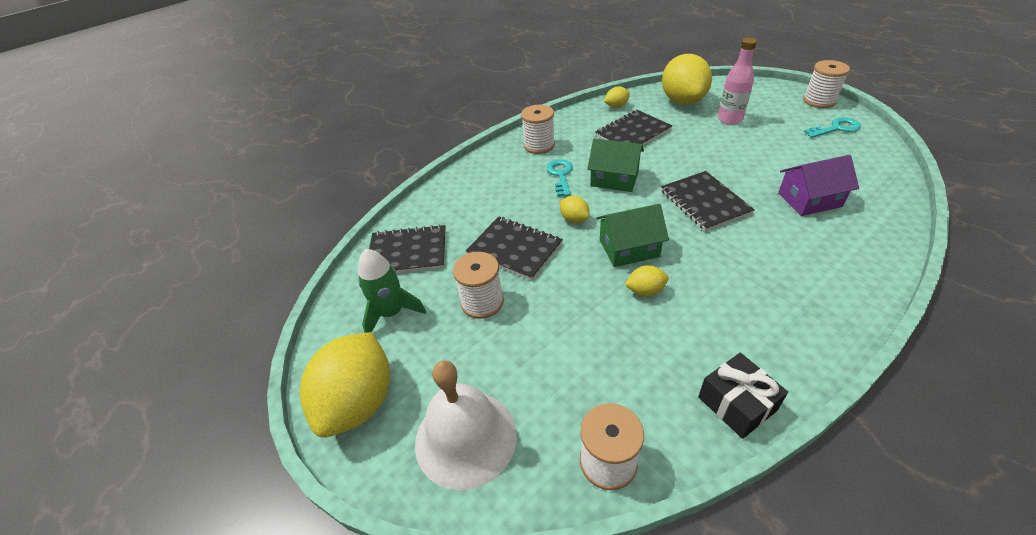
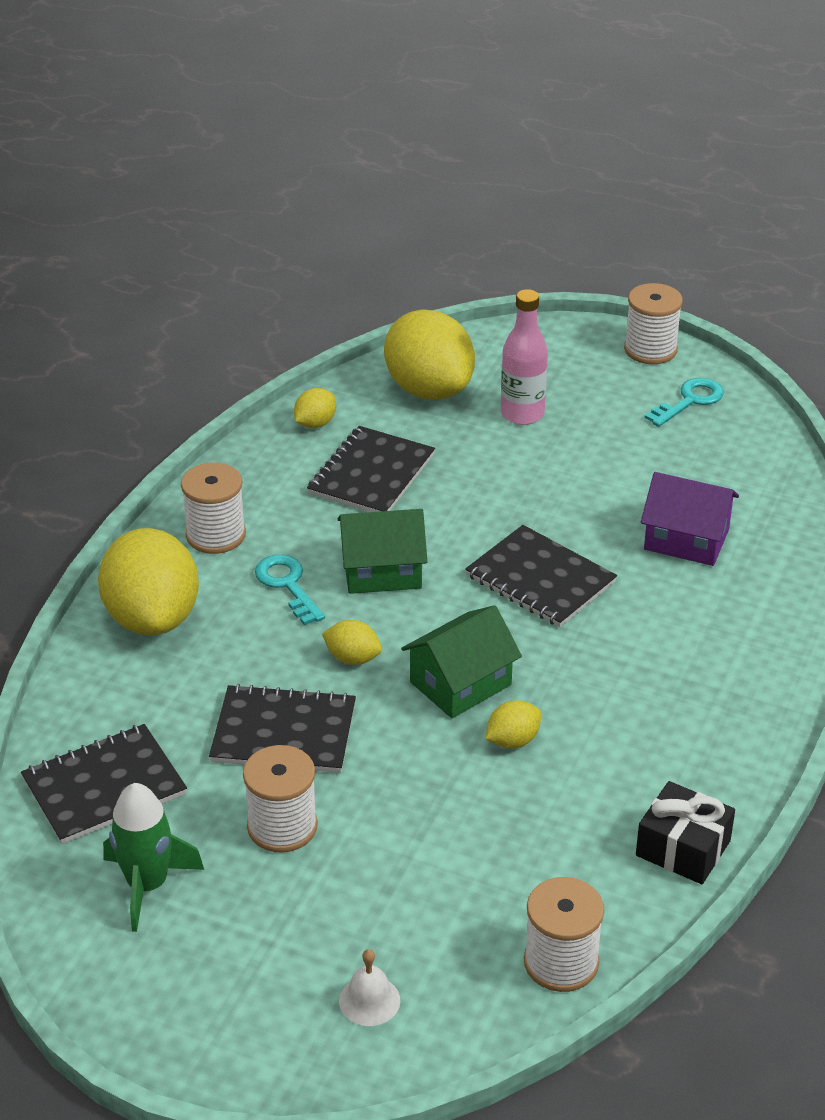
camera: 30 degrees left, 5 degrees down
yellow lemon [300,332,390,438] -> yellow lemon moved to [98,528,199,635]
white bell [415,361,517,491] -> white bell [339,949,400,1026], size x0.42
purple house [778,155,859,216] -> purple house turned 60 degrees clockwise [641,472,739,566]

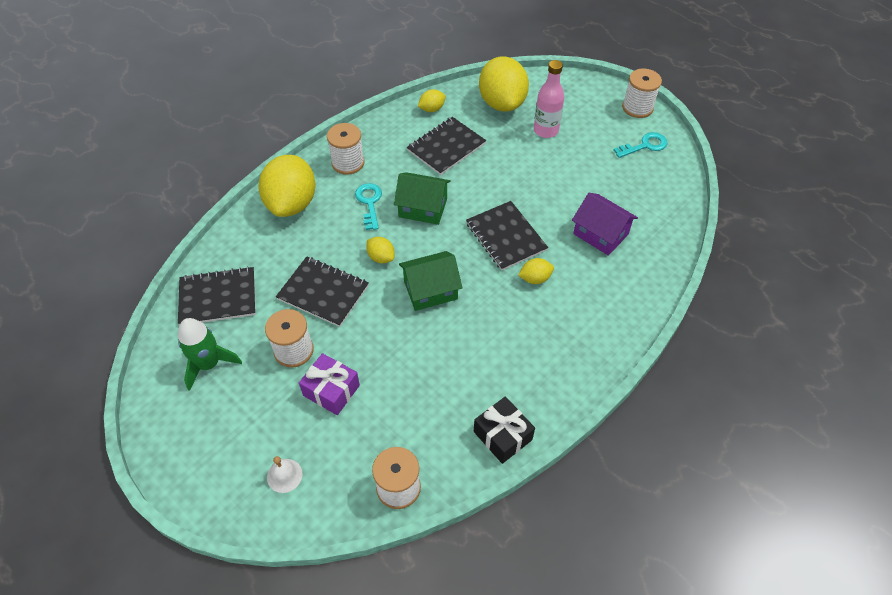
camera: 20 degrees right, 15 degrees up
yellow lemon [486,700,541,749] -> yellow lemon moved to [518,258,554,284]
none -> purple gift [299,353,360,415]

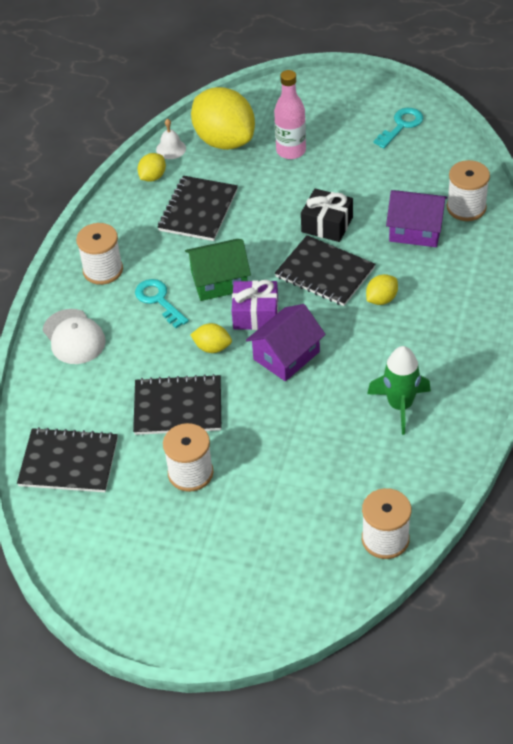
camera: 25 degrees left, 5 degrees down
black notebook [178,266,256,325] -> black notebook turned 45 degrees clockwise [17,427,118,492]
green rocket [178,318,242,391] -> green rocket moved to [367,346,431,435]
yellow lemon [259,155,316,217] -> white cap [43,309,106,364]
white bell [267,456,303,493] -> white bell moved to [156,119,186,159]
purple gift [299,353,360,415] -> purple gift moved to [232,280,278,330]
green house [399,251,462,311] -> purple house [246,304,326,381]
black gift [474,397,535,464] -> black gift moved to [301,188,353,242]
white spool [622,69,662,118] -> white spool moved to [447,160,490,221]

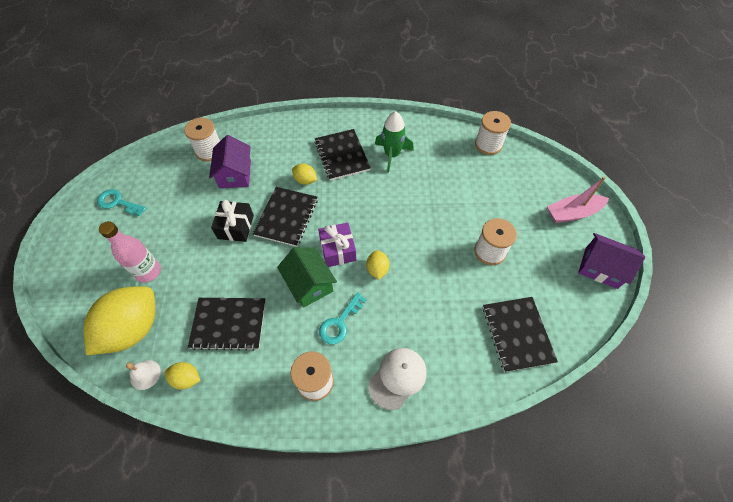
camera: 110 degrees left, 10 degrees up
black notebook [133,374,221,435] -> black notebook moved to [315,129,371,181]
purple house [246,304,326,381] -> purple house moved to [578,233,645,289]
none -> pink boat [547,177,609,223]

